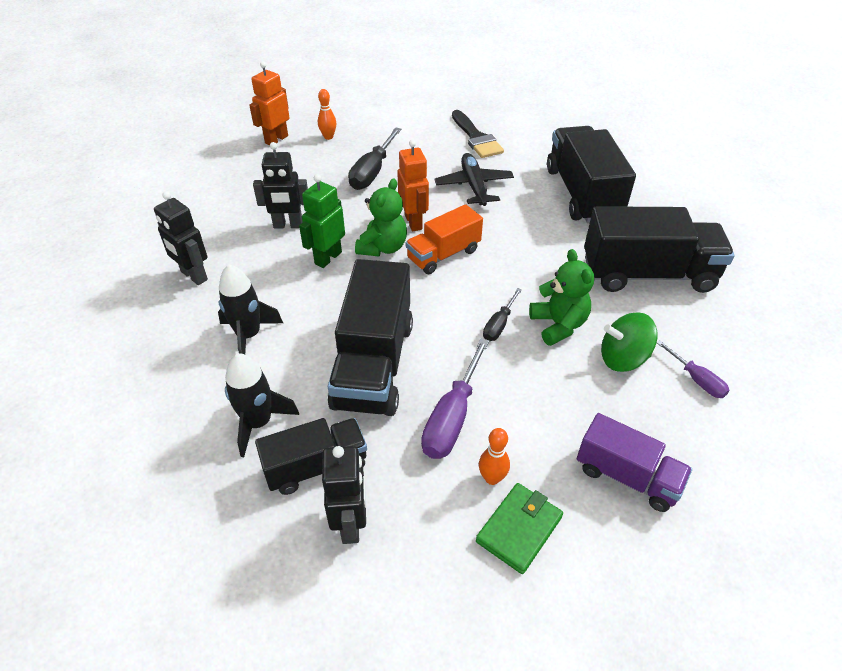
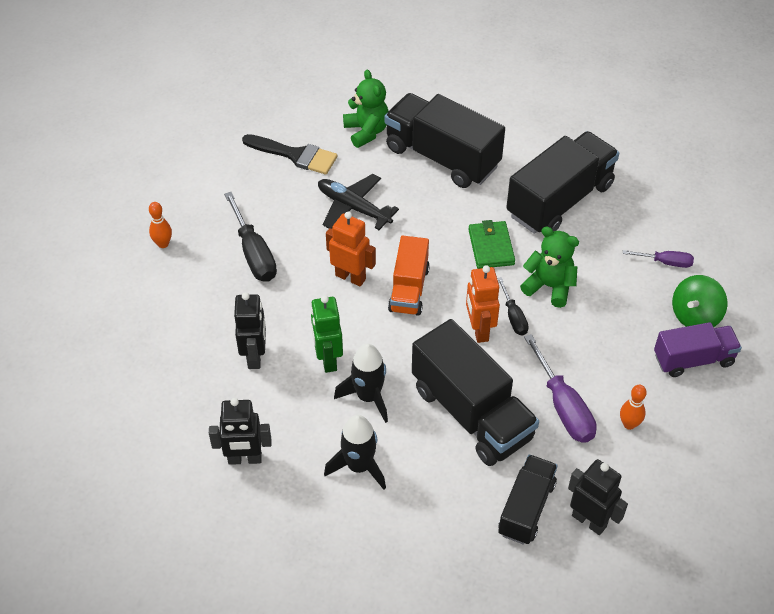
camera: 45 degrees left, 5 degrees up
black rocket [225,353,299,457] -> black rocket moved to [334,344,388,423]
orange robot [249,61,290,145] -> orange robot moved to [466,265,500,343]
black robot [253,142,308,229] -> black robot turned 45 degrees counterclockwise [234,292,266,369]
green teddy bear [355,178,407,256] -> green teddy bear moved to [343,70,388,148]
green wallet [476,483,563,574] -> green wallet moved to [468,220,515,269]
green spinning top [601,312,658,372] -> green spinning top moved to [672,275,727,327]

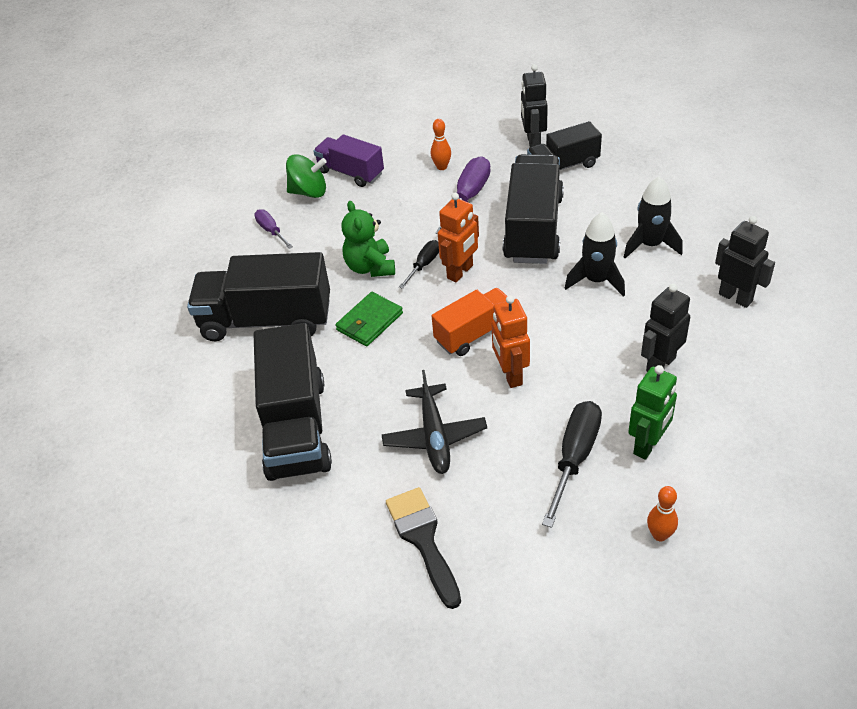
camera: 130 degrees left, 5 degrees down
green robot [311,295,343,373] -> green robot moved to [628,365,677,460]
green teddy bear [343,70,388,148] -> none

